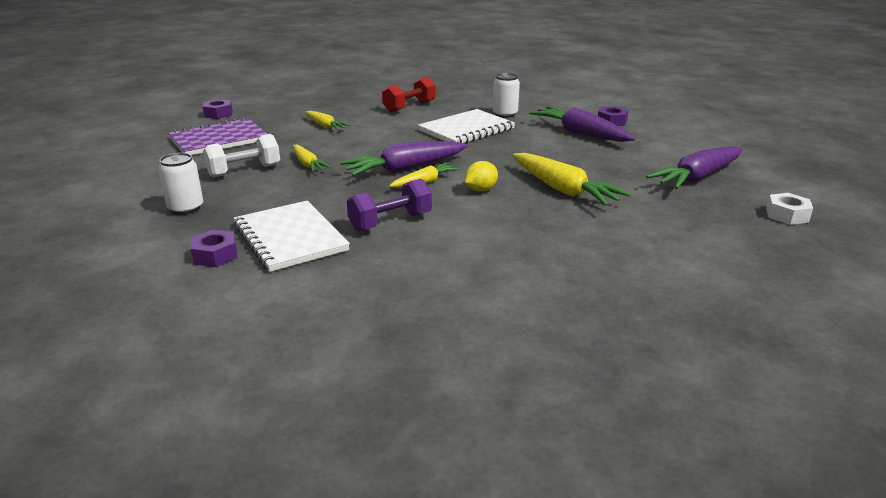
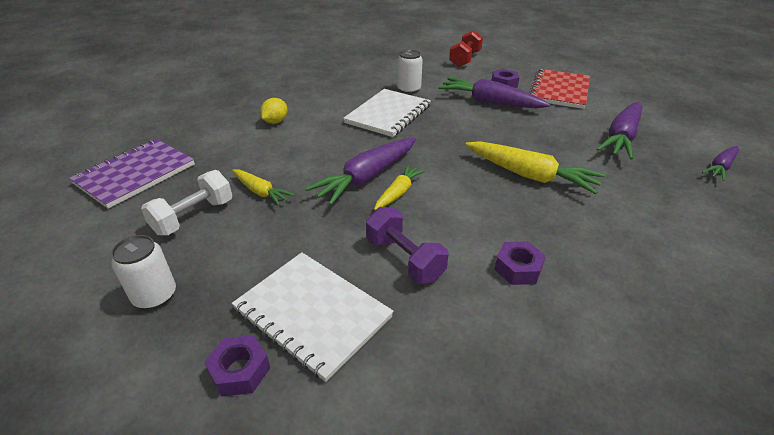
camera: 20 degrees left, 10 degrees up
purple nut [202,99,233,119] -> purple nut moved to [494,241,546,285]
yellow carrot [305,111,351,130] -> none
purple dumbbell [347,179,432,231] -> purple dumbbell turned 75 degrees counterclockwise [366,207,448,284]
red dumbbell [382,76,436,113] -> red dumbbell moved to [449,30,483,67]
yellow lemon [465,161,498,192] -> yellow lemon moved to [260,98,287,124]
white nut [766,193,813,225] -> purple carrot [702,146,739,181]
none -> red notebook [530,69,590,109]

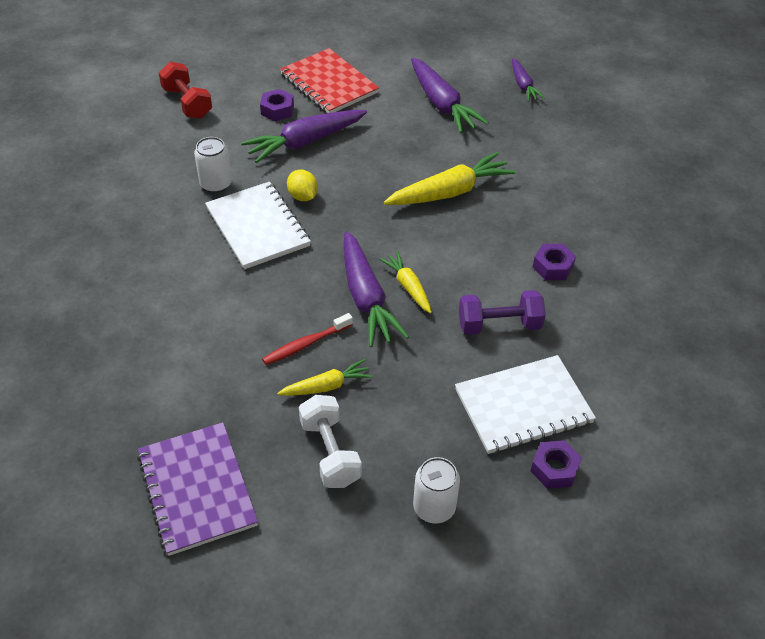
camera: 60 degrees left, 10 degrees up
yellow lemon [260,98,287,124] -> yellow lemon moved to [287,170,318,201]
none -> red toothbrush [262,313,353,365]

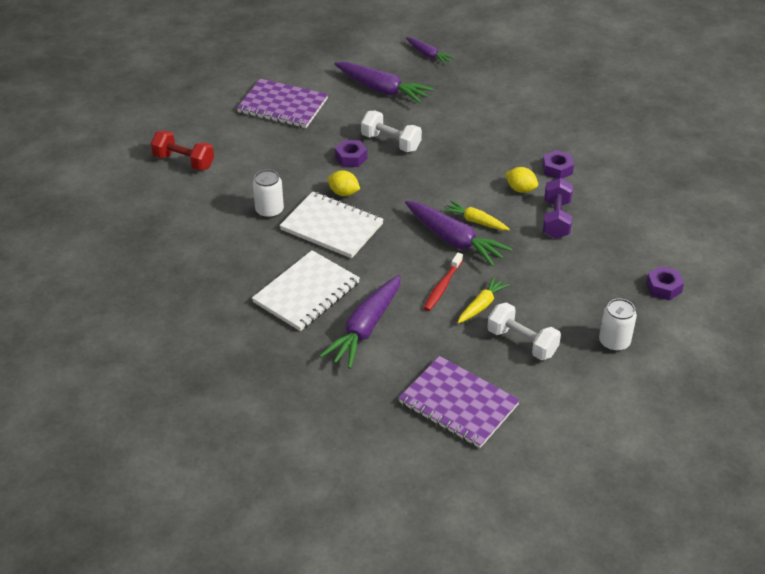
camera: 30 degrees left, 5 degrees down
purple carrot [241,110,367,163] -> purple carrot moved to [320,275,401,369]
purple nut [260,89,294,121] -> purple nut moved to [335,140,367,167]
red notebook [280,48,379,113] -> purple notebook [237,79,328,128]
yellow carrot [384,152,516,205] -> none
white notebook [455,355,596,454] -> white notebook moved to [252,250,360,331]
purple dumbbell [459,290,546,335] -> purple dumbbell turned 45 degrees counterclockwise [543,178,573,239]
none -> white dumbbell [361,111,422,152]
none -> yellow lemon [505,167,538,193]

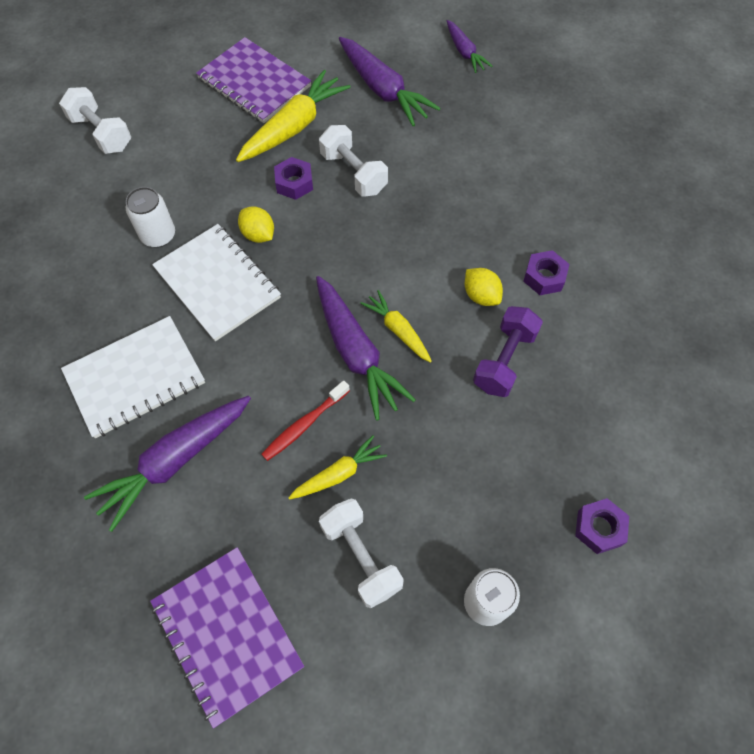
camera: 20 degrees right, 20 degrees up
red dumbbell [151,130,214,171] -> white dumbbell [59,87,131,154]
none -> yellow carrot [236,70,351,162]

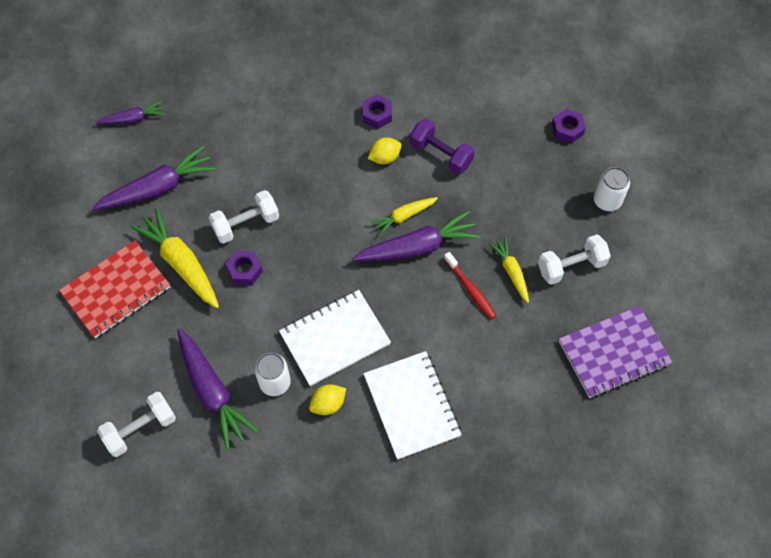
camera: 80 degrees left, 0 degrees up
purple carrot [84,396,251,532] -> purple carrot moved to [177,329,258,450]
purple notebook [196,37,311,123] -> red notebook [59,240,170,338]
yellow lemon [238,207,274,243] -> yellow lemon moved to [309,384,346,415]

